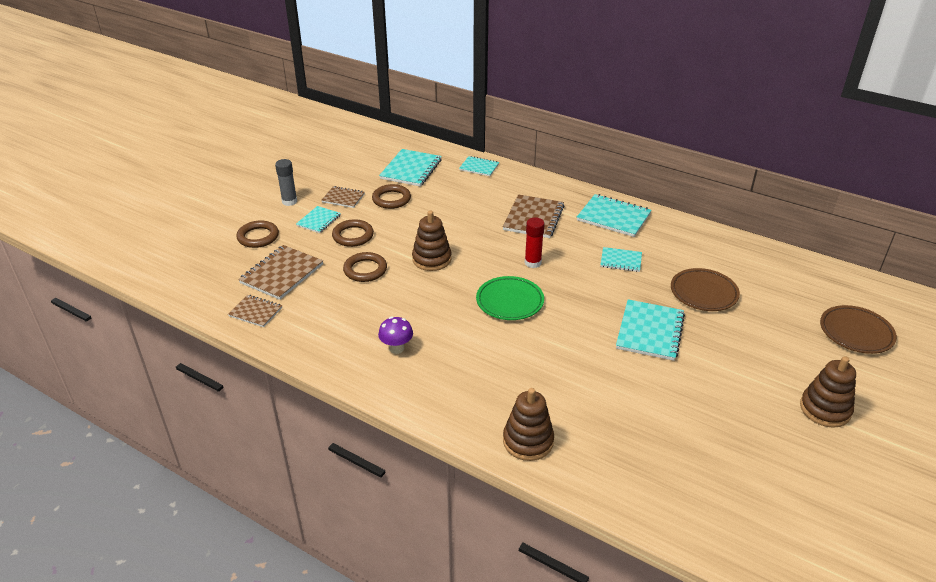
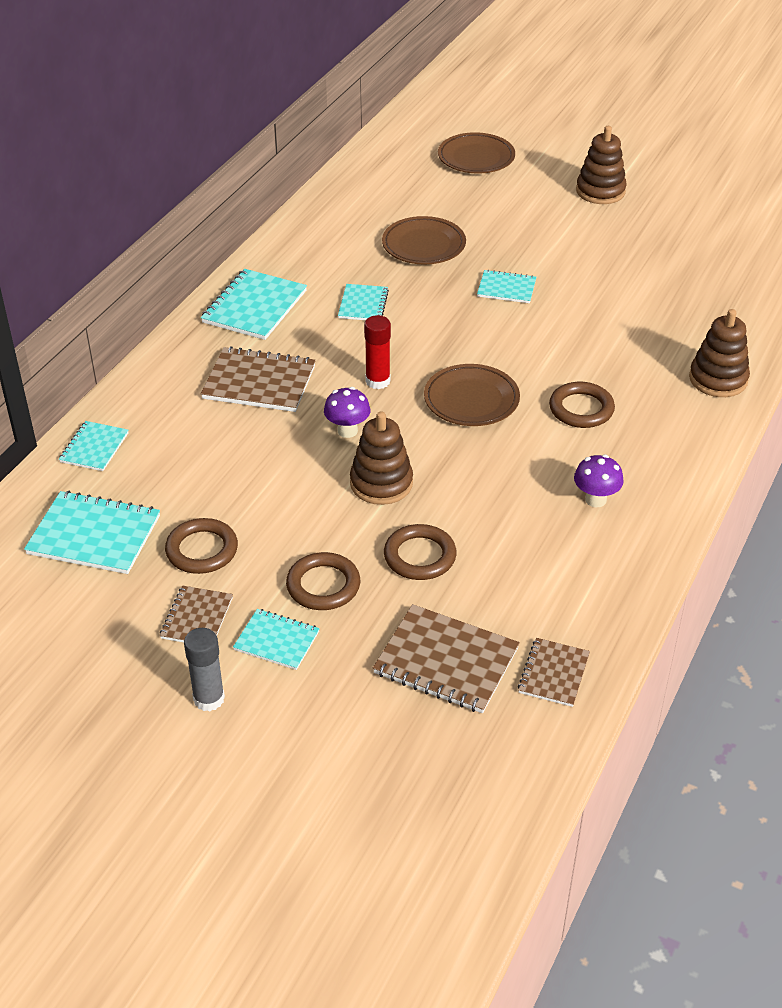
camera: 95 degrees left, 5 degrees up
brown ring [236,220,279,248] -> brown ring moved to [549,382,615,428]
green plate [476,276,544,320] -> brown plate [424,364,520,426]
turquoise notebook [616,299,685,361] -> turquoise notebook [477,270,536,303], size x0.59
none -> purple mushroom [324,387,370,438]

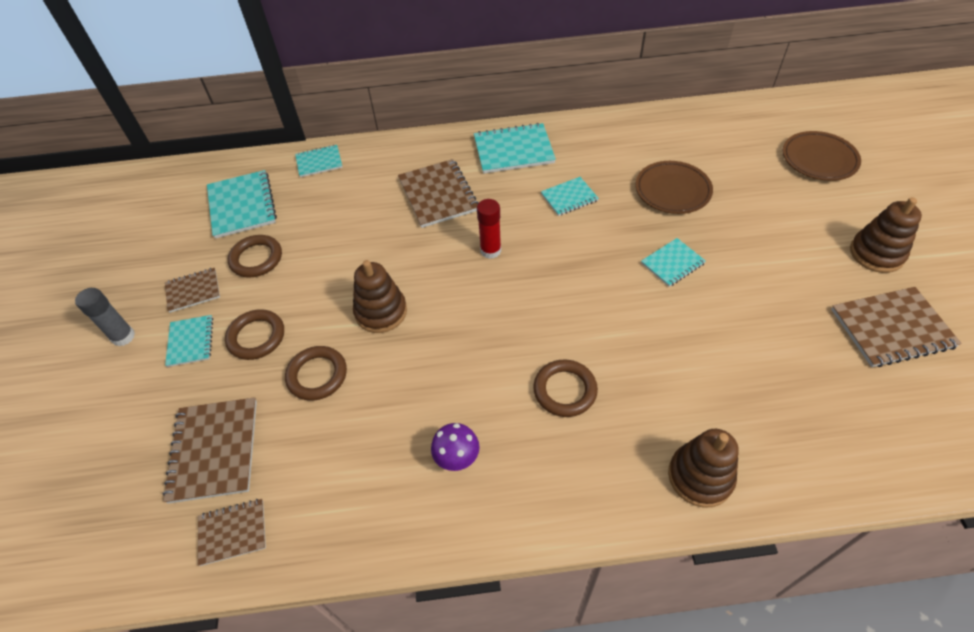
camera: 60 degrees right, 10 degrees up
purple mushroom [324,387,370,438] -> none
brown plate [424,364,520,426] -> none
turquoise notebook [477,270,536,303] -> turquoise notebook turned 75 degrees clockwise [641,238,706,287]
none -> brown notebook [831,287,962,367]

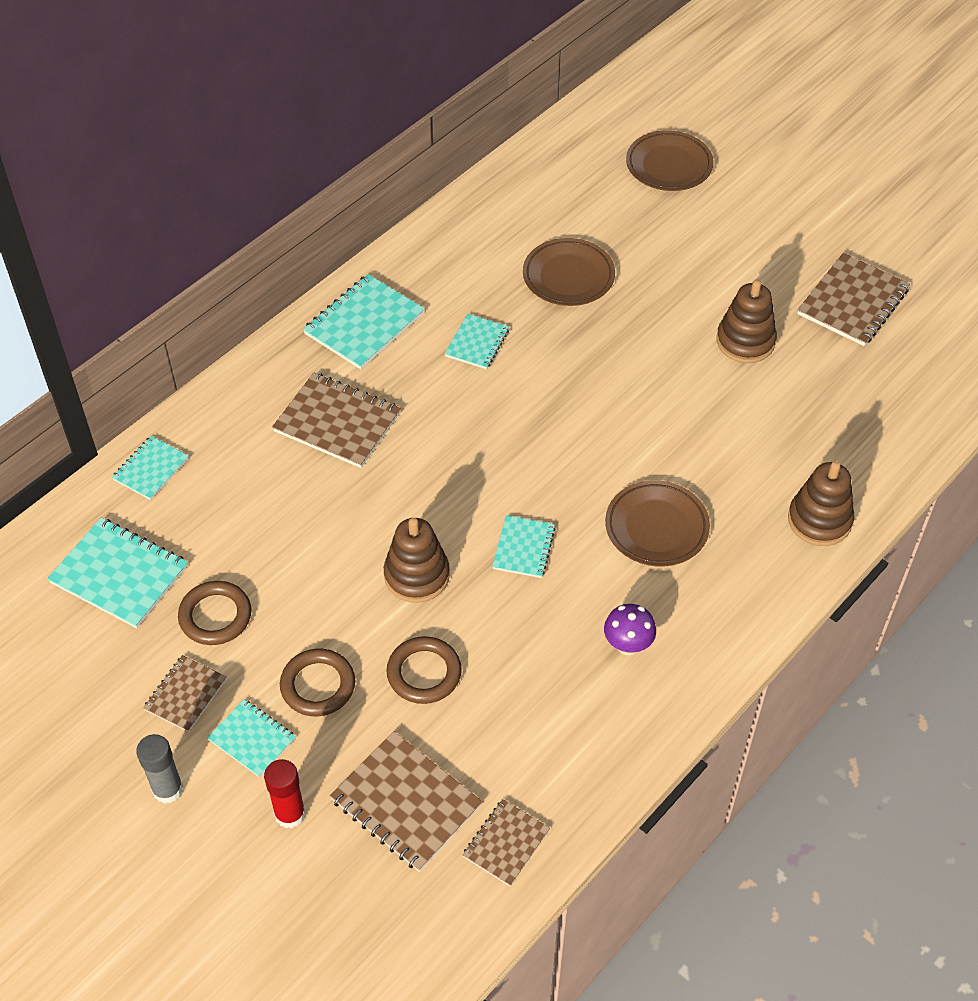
camera: 45 degrees left, 0 degrees up
red glue stick [477,199,501,259] -> red glue stick moved to [264,759,306,828]
brown ring [533,360,598,417] -> brown plate [605,480,710,566]
turquoise notebook [641,238,706,287] -> turquoise notebook moved to [492,515,556,578]
brown stacking toy [850,197,922,273] -> brown stacking toy moved to [716,280,777,363]

